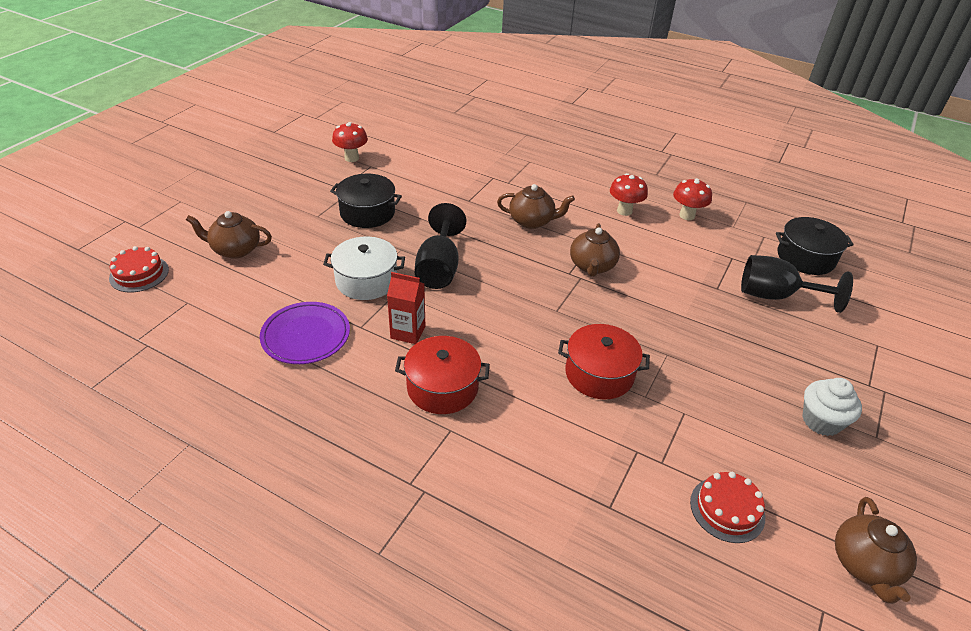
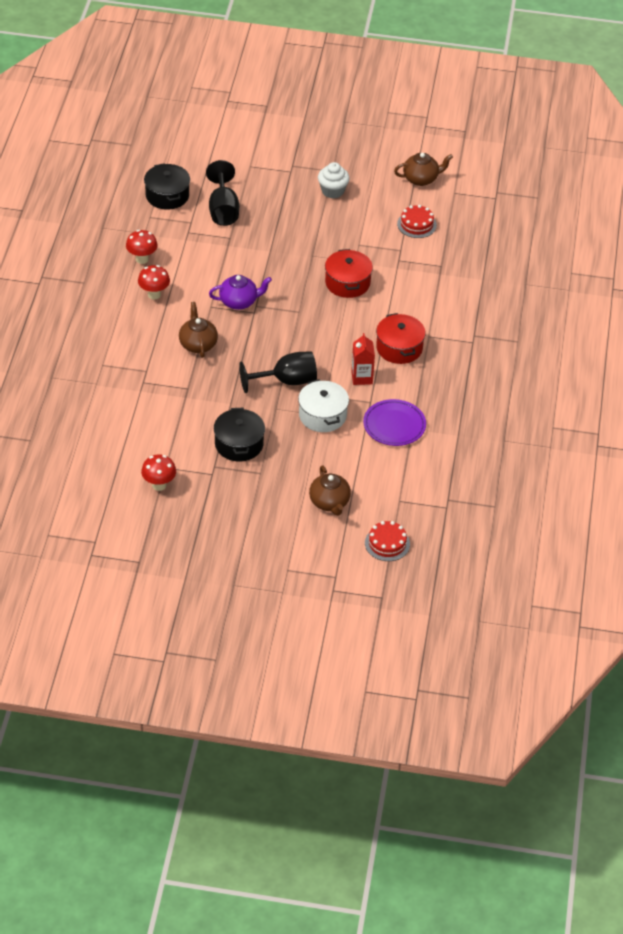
camera: 110 degrees left, 5 degrees up
brown teapot [570,223,620,277] -> purple teapot [209,275,272,310]

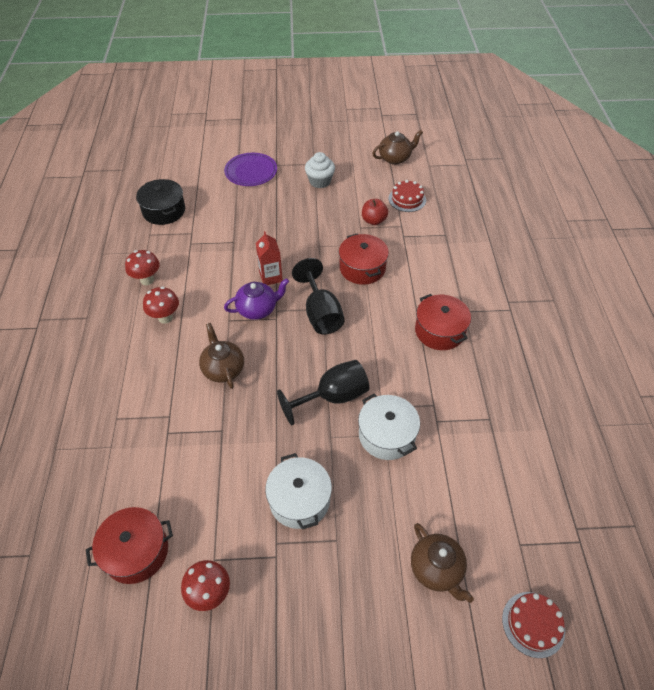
camera: 10 degrees left, 5 degrees up
black goblet [206,160,239,226] -> black goblet moved to [292,258,345,335]
black pot [214,408,265,461] -> white pot [265,453,332,530]
red carton [351,333,375,385] -> red carton moved to [256,231,283,285]
purple plate [363,399,426,446] -> purple plate moved to [224,153,277,186]
none -> red pot [86,507,173,584]
none -> red apple [362,199,388,225]

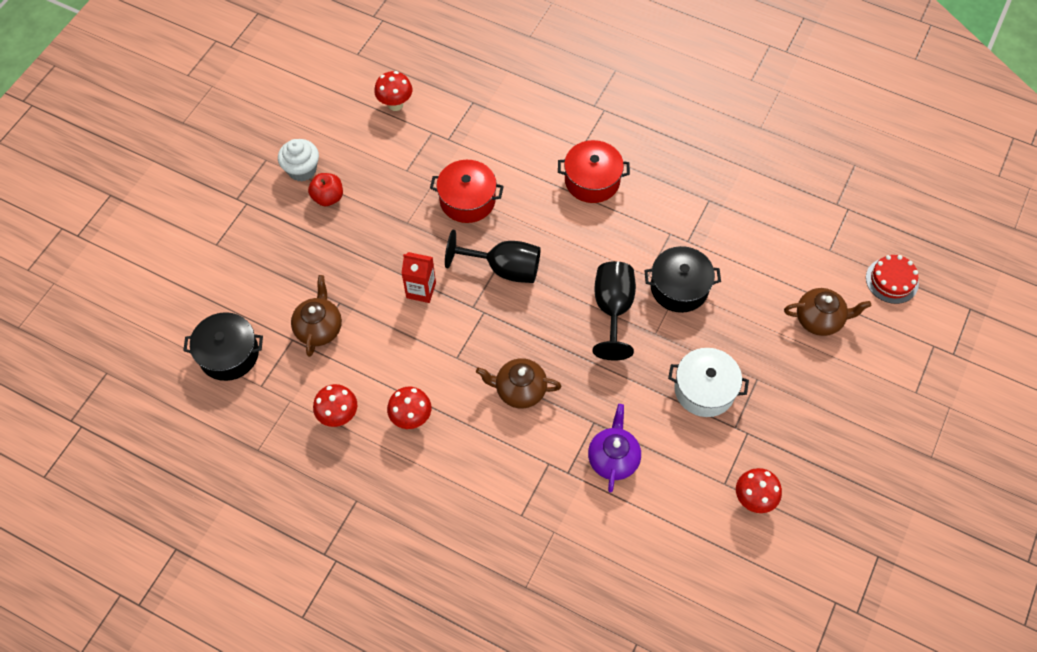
camera: 60 degrees left, 10 degrees up
red pot [86,507,173,584] -> none
purple plate [224,153,277,186] -> none
purple teapot [224,278,289,320] -> purple teapot moved to [588,404,641,493]
white pot [358,393,420,460] -> black pot [644,246,721,313]
red apple [362,199,388,225] -> red apple moved to [308,173,343,206]
brown teapot [372,130,423,165] -> brown teapot moved to [291,275,342,357]
red cake [389,180,426,212] -> red mushroom [374,71,412,111]

